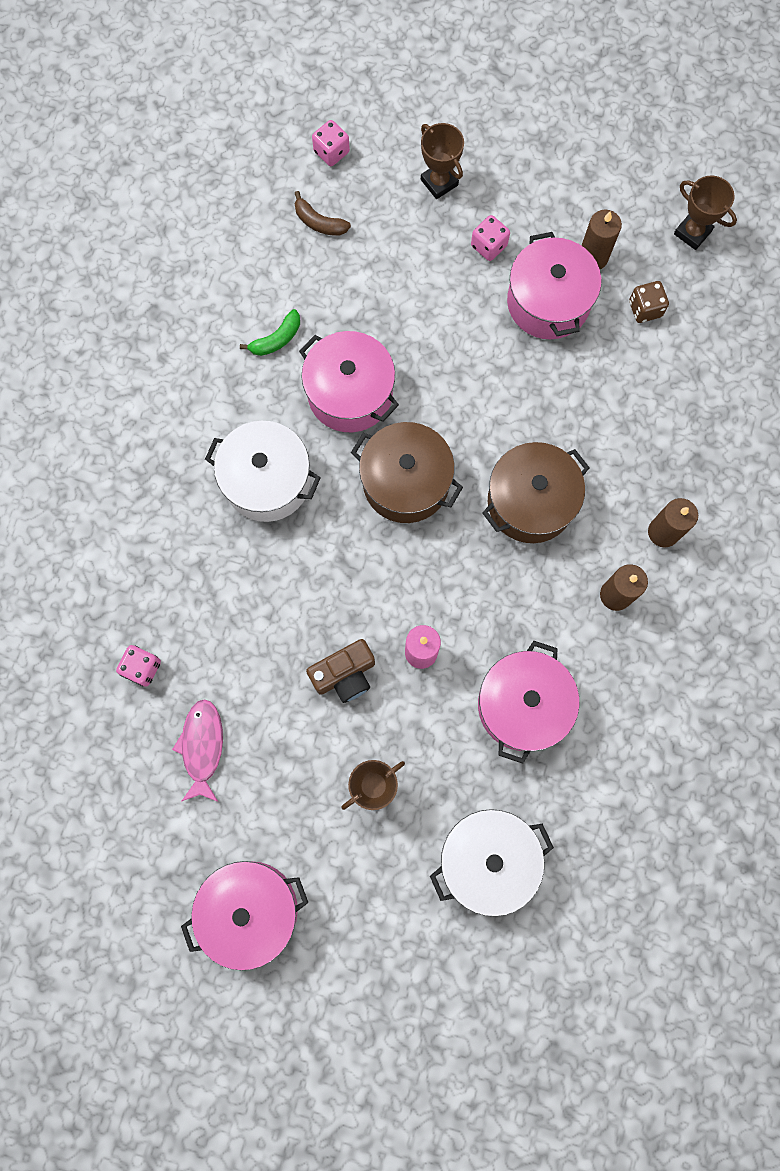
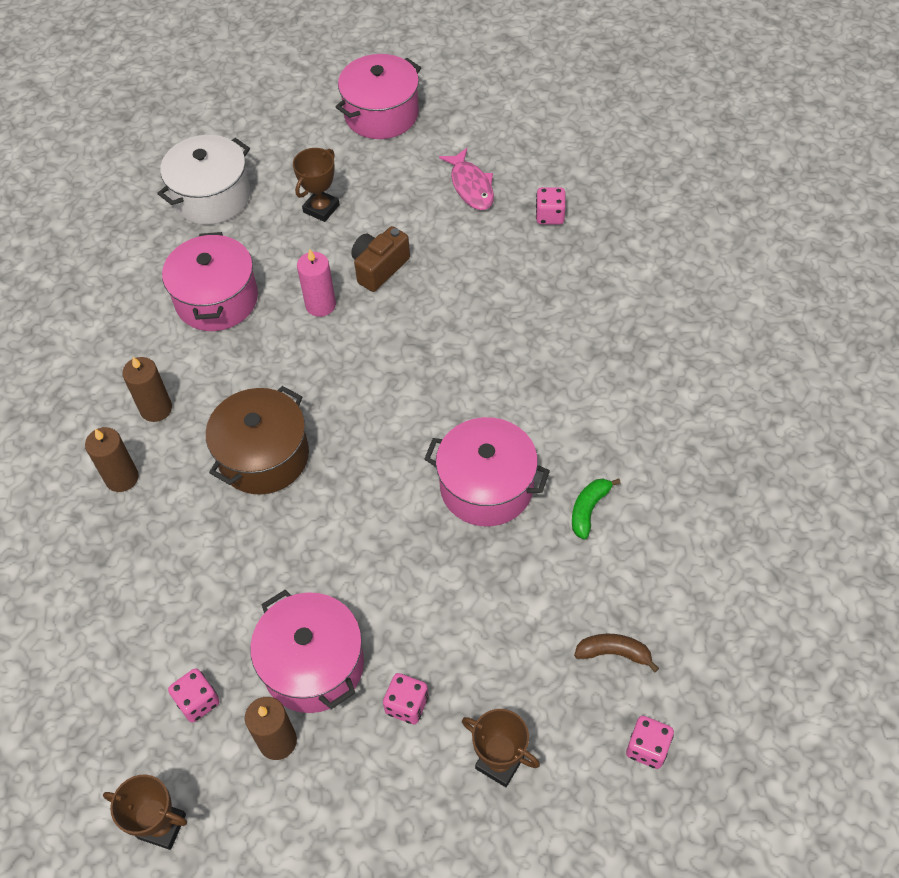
camera: 160 degrees right, 20 degrees down
white pot [205,421,321,522] -> none
brown pot [351,422,463,523] -> none
brown dice [629,281,669,323] -> pink dice [168,668,219,723]

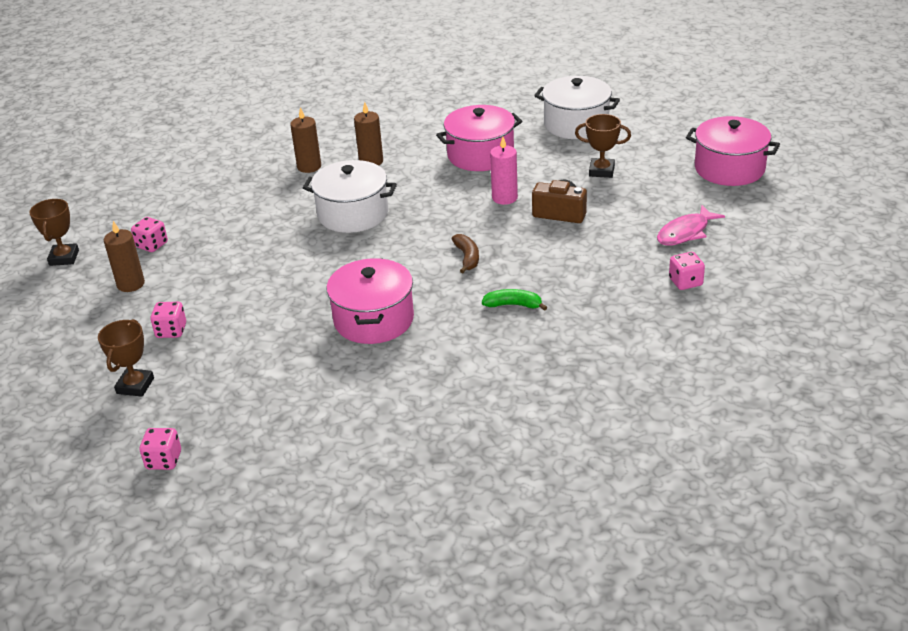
camera: 70 degrees right, 20 degrees down
brown pot [206,386,309,495] -> white pot [303,160,397,233]
pink pot [250,590,364,713] -> none
green banana [572,479,621,539] -> green banana moved to [482,289,547,311]
brown banana [574,634,659,672] -> brown banana moved to [452,234,479,273]

